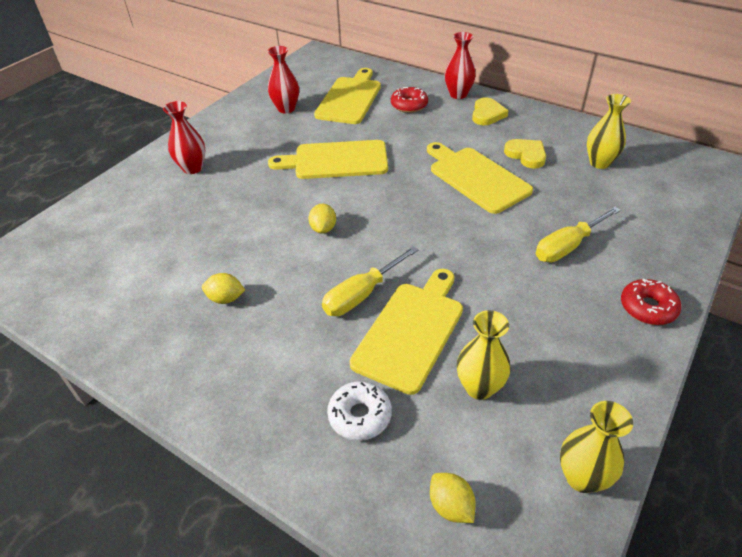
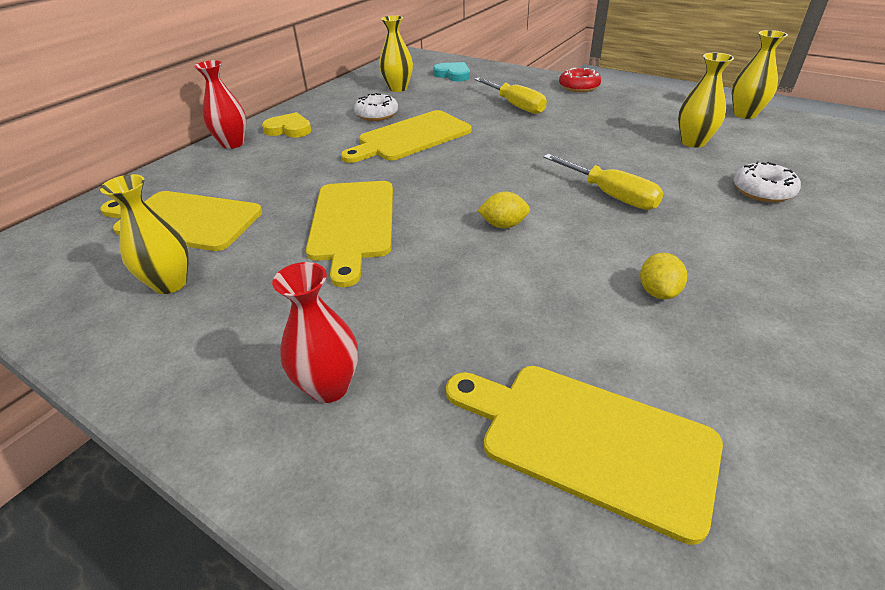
camera: 90 degrees left, 5 degrees down
red vase [268,46,299,113] -> yellow vase [100,174,189,294]
yellow cutting board [349,269,463,395] -> yellow cutting board moved to [446,366,723,545]
red donut [391,87,428,113] -> none
yellow lemon [430,473,476,523] -> none
yellow heart [504,139,546,169] -> white donut [354,93,398,121]
none -> turquoise heart [433,62,470,81]

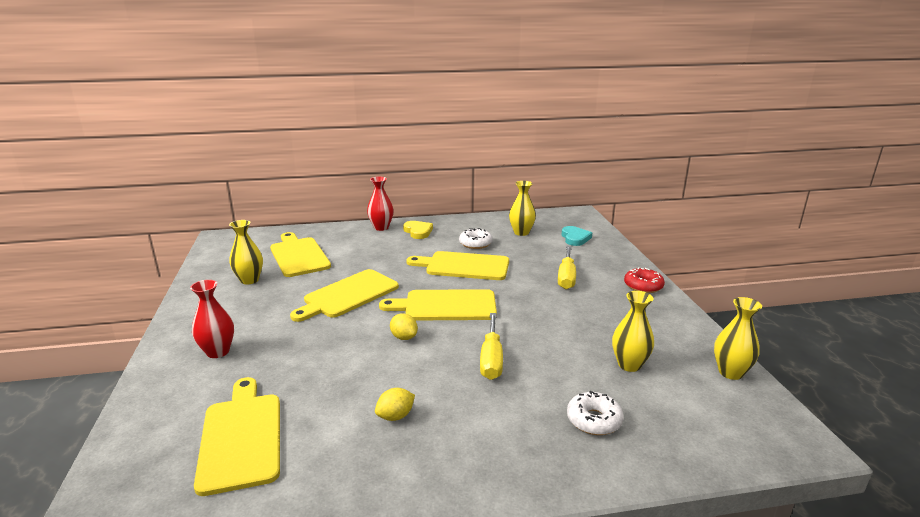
camera: 45 degrees right, 15 degrees down
none -> yellow cutting board [379,289,497,320]

